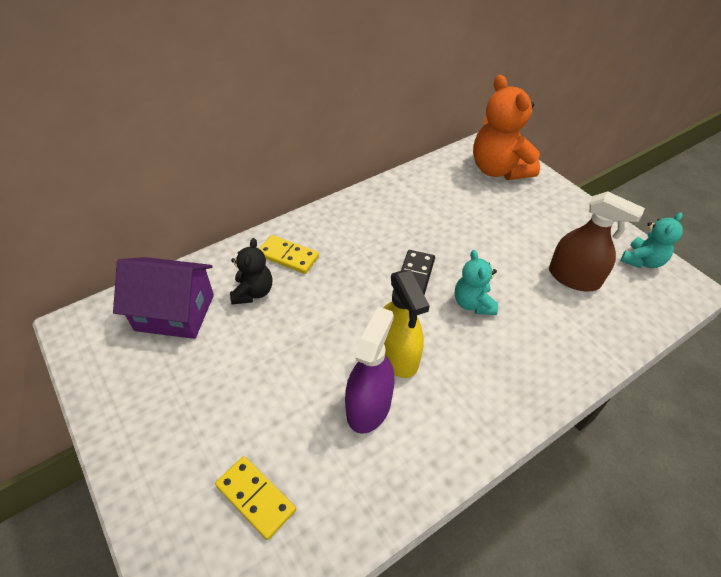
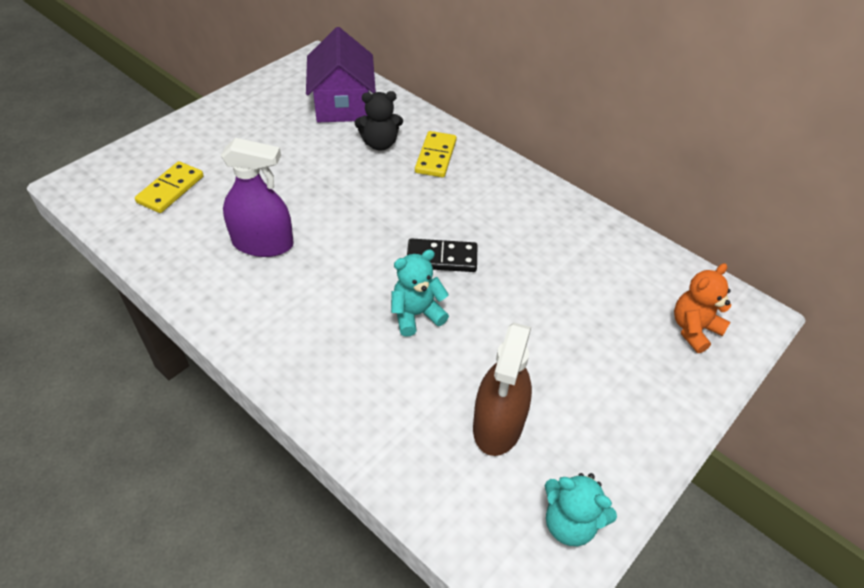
camera: 75 degrees right, 0 degrees up
yellow spray bottle [383,270,430,378] -> none
orange teddy bear [473,75,540,180] -> orange teddy bear [674,263,731,353], size x0.55

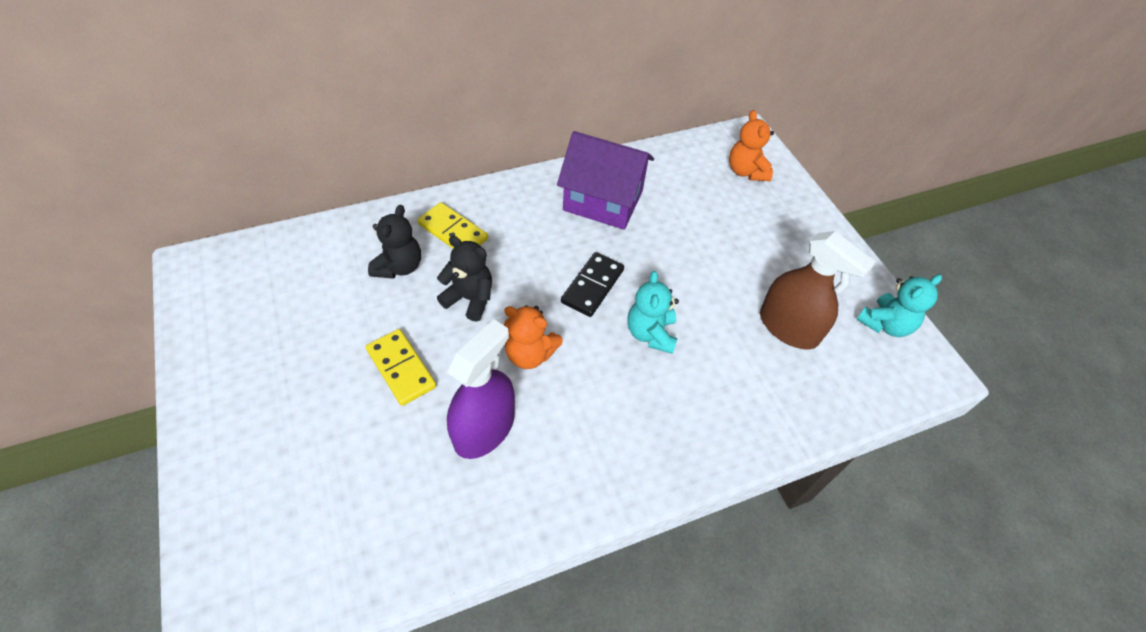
camera: 65 degrees left, 5 degrees up
yellow domino [135,161,204,213] -> yellow domino moved to [366,329,436,406]
purple house [306,27,376,122] -> purple house moved to [557,131,654,230]
none -> black teddy bear [437,236,492,322]
none -> orange teddy bear [504,305,563,369]

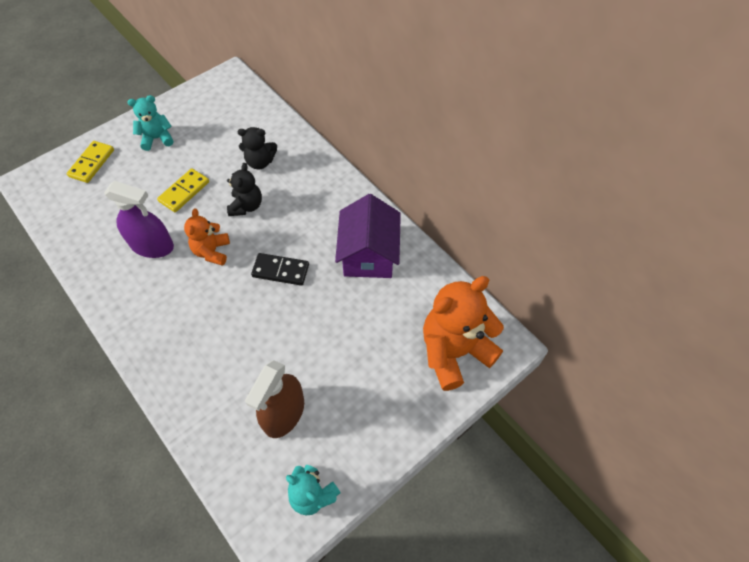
camera: 75 degrees right, 5 degrees up
yellow domino [417,202,488,248] -> yellow domino moved to [67,141,114,183]
turquoise teddy bear [627,271,679,354] -> turquoise teddy bear moved to [128,95,174,151]
orange teddy bear [729,110,774,181] -> orange teddy bear [423,276,504,391], size x1.82

